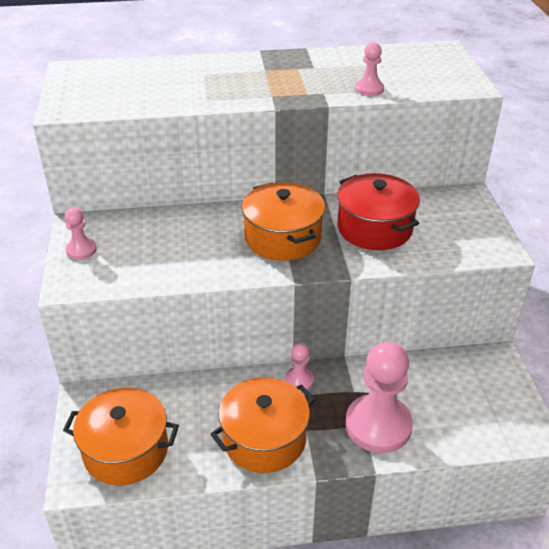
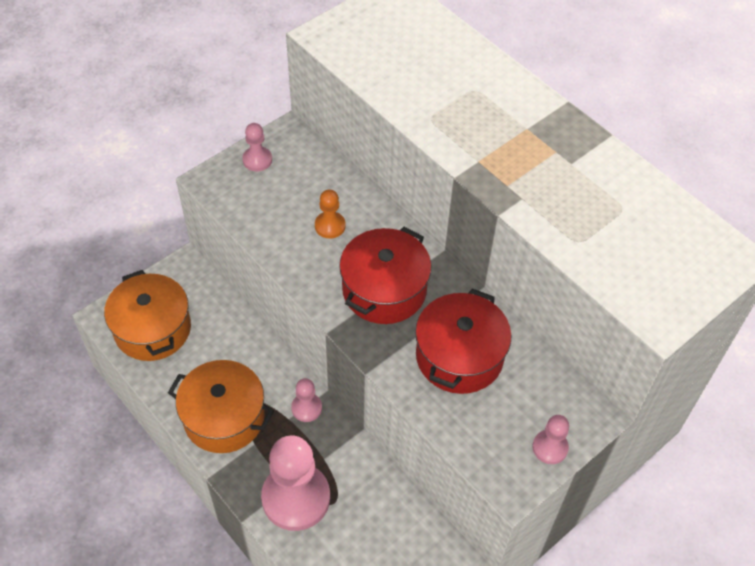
camera: 55 degrees right, 15 degrees up
orange pot [242,182,325,261] -> red pot [339,227,431,324]
pink pawn [355,42,384,96] -> pink pawn moved to [532,415,569,464]
none -> orange pawn [315,189,346,238]

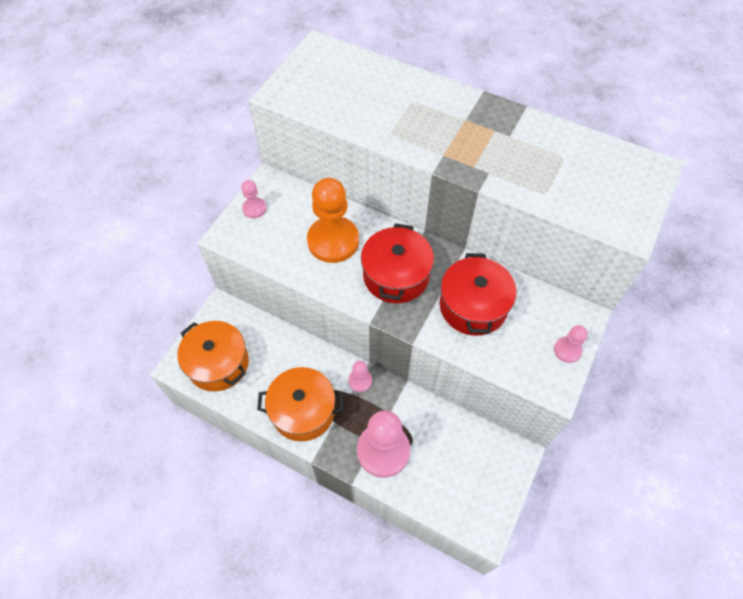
camera: 20 degrees left, 5 degrees up
orange pawn [315,189,346,238] -> orange pawn [307,178,359,263], size x2.11

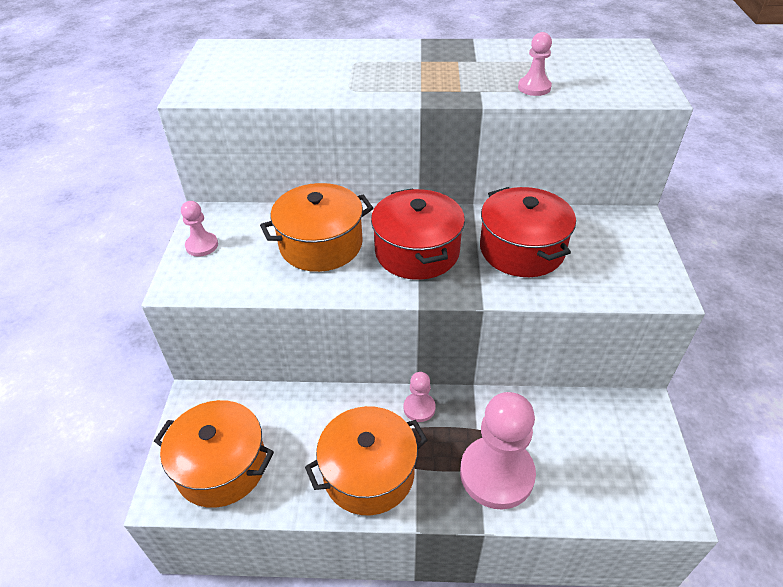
camera: 25 degrees left, 15 degrees down
orange pawn [307,178,359,263] -> orange pot [260,183,373,272]
pink pawn [554,325,588,363] -> pink pawn moved to [518,32,552,96]

